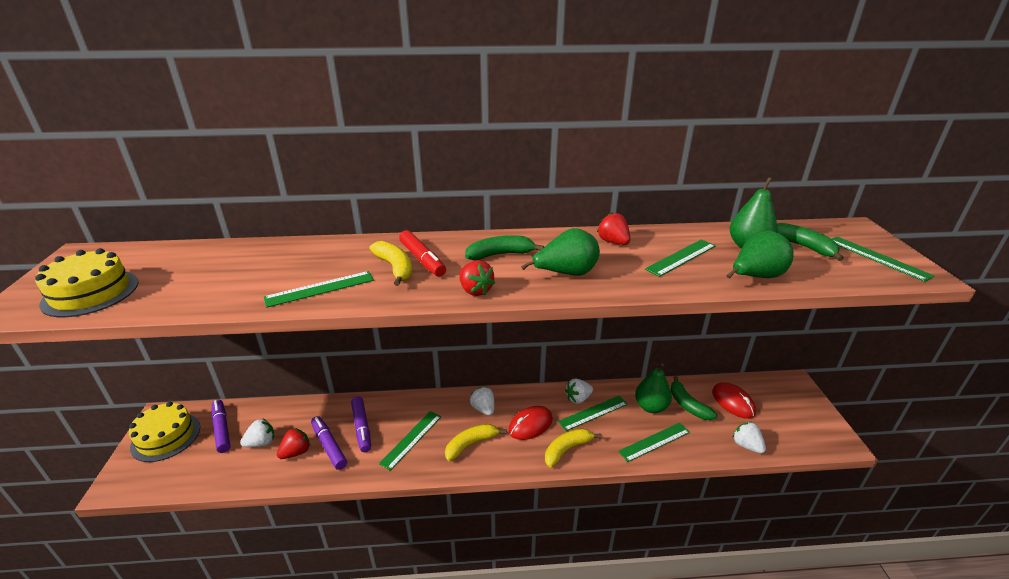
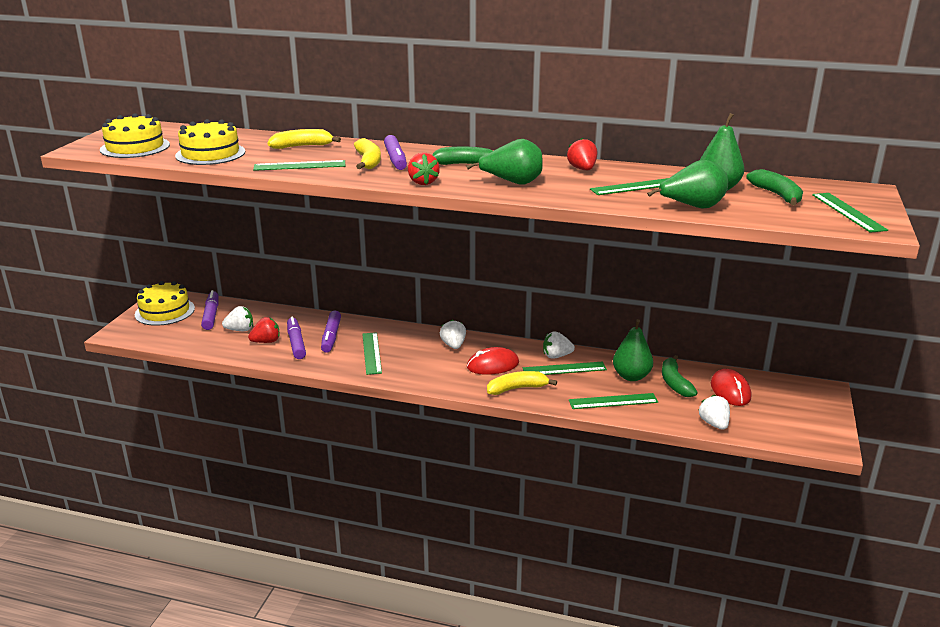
camera: 20 degrees right, 5 degrees down
green ruler [379,411,441,471] -> green ruler turned 60 degrees counterclockwise [362,332,382,375]
red marker [399,230,446,277] -> purple marker [384,135,407,170]
yellow banana [445,424,506,461] -> yellow banana moved to [267,129,341,149]
none -> yellow cake [175,119,245,165]

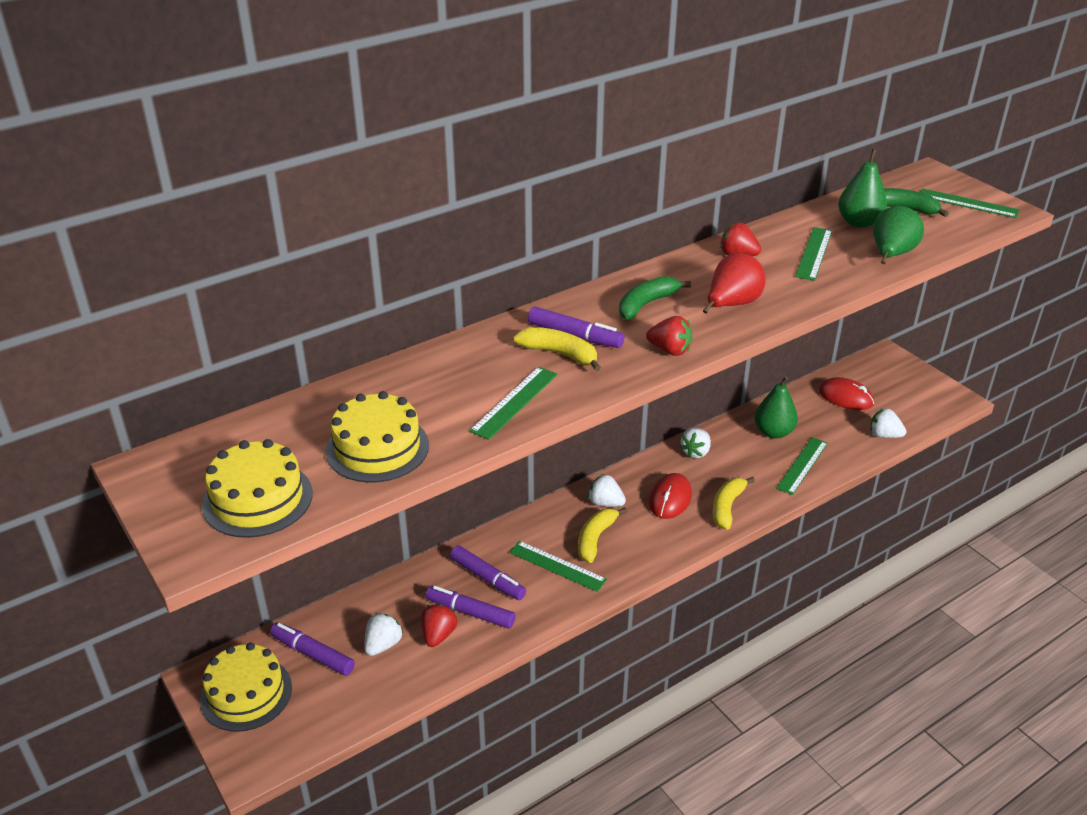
camera: 50 degrees left, 10 degrees up
yellow banana [267,129,341,149] -> yellow banana moved to [578,508,627,563]
green pear [466,139,543,185] -> red pear [703,253,765,314]
green ruler [523,361,607,375] -> none
green banana [662,355,697,397] -> none

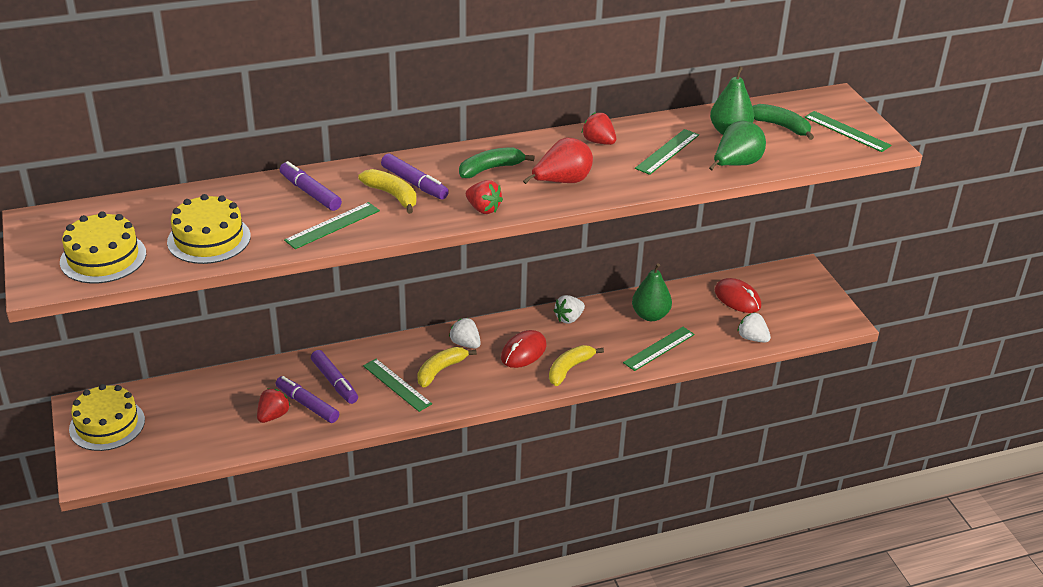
camera: 15 degrees right, 0 degrees up
purple marker [270,622,355,676] -> purple marker moved to [280,161,342,211]
white strawberry [364,613,403,656] -> none

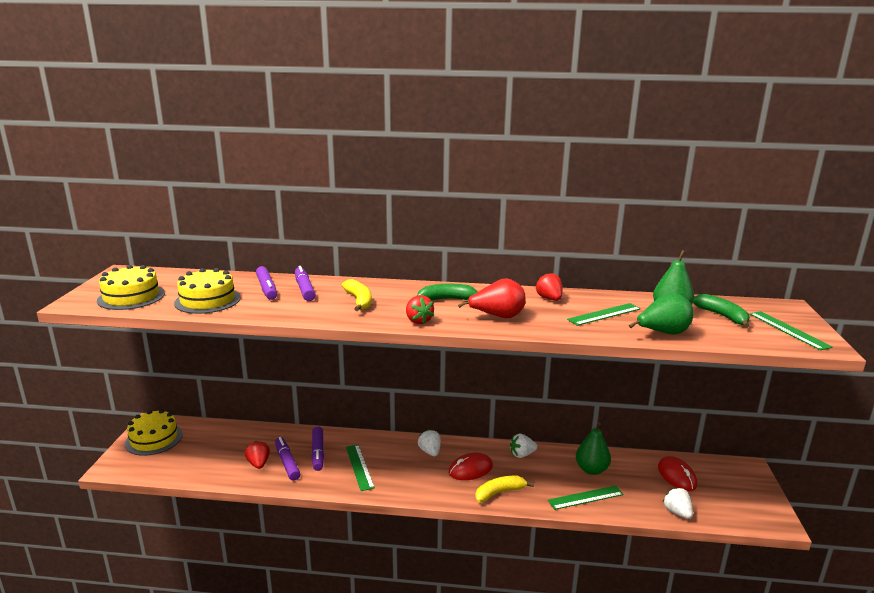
camera: 25 degrees right, 15 degrees down
red strawberry [257,389,290,423] -> red strawberry turned 75 degrees counterclockwise [245,441,270,469]
green ruler [284,202,380,249] -> none
purple marker [381,153,449,200] -> purple marker moved to [256,266,277,300]
yellow banana [417,347,477,388] -> none

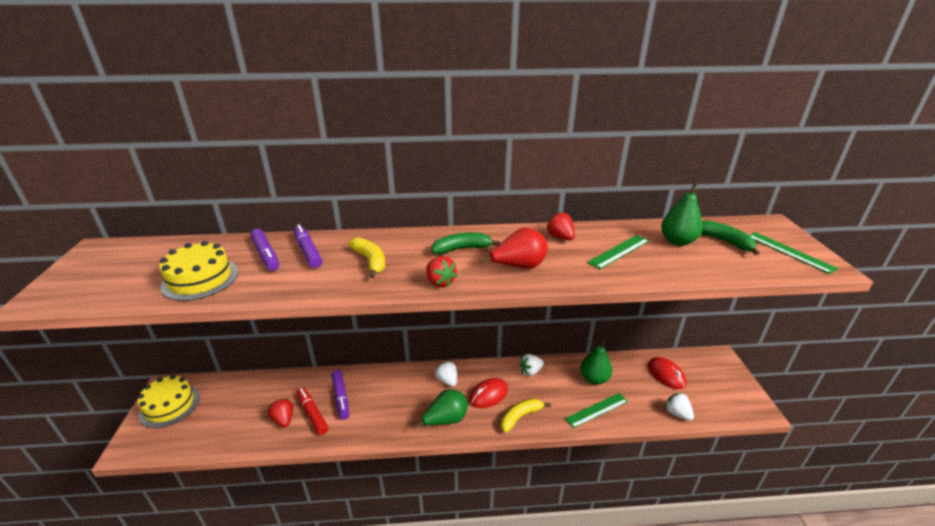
camera: 10 degrees left, 10 degrees up
yellow cake [97,265,165,310] -> none
purple marker [275,437,300,481] -> red marker [297,387,329,435]
green ruler [346,445,375,491] -> none
green pear [629,293,694,334] -> green pear moved to [414,389,468,429]

